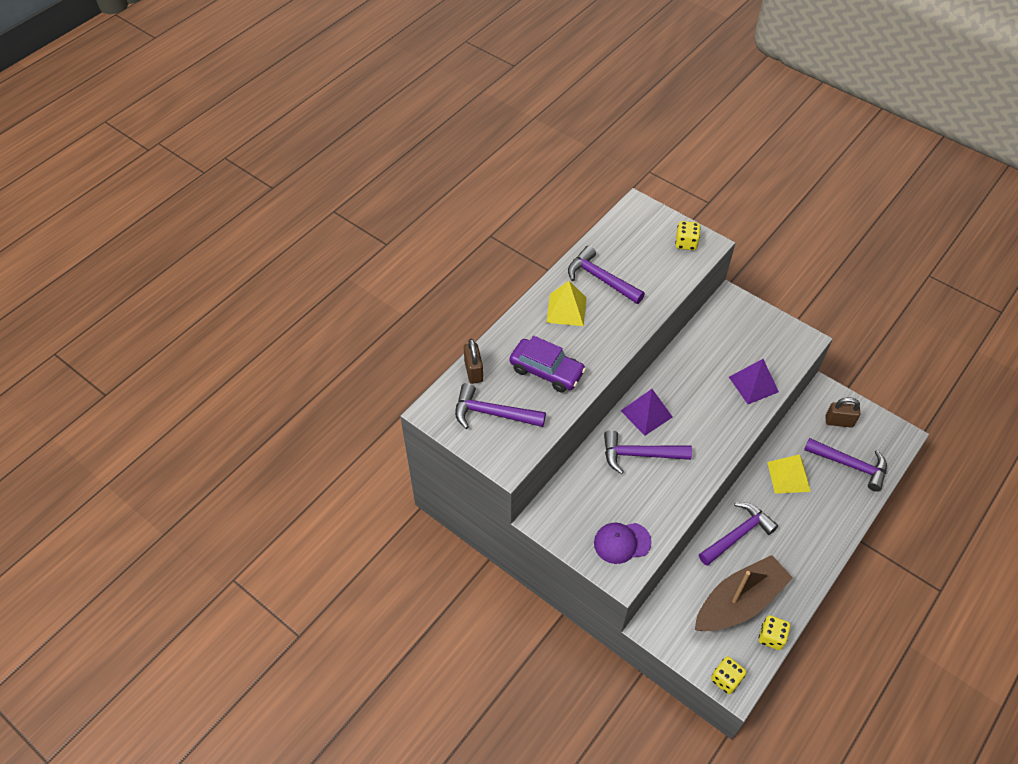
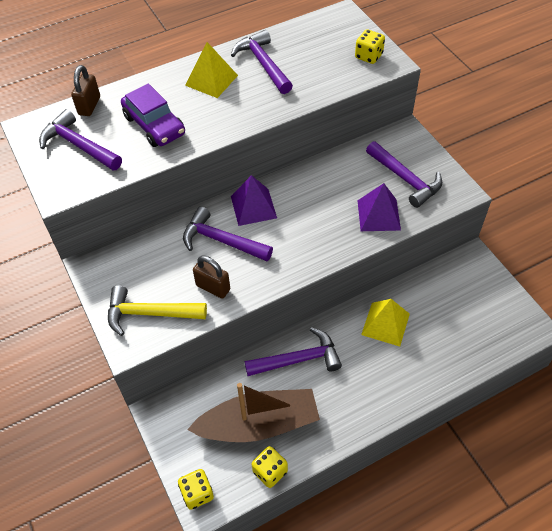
camera: 25 degrees right, 0 degrees up
purple cap [594,523,652,564] -> yellow hammer [108,286,207,336]
purple hammer [804,438,887,492] -> purple hammer moved to [366,141,442,208]
brown padlock [825,397,860,428] -> brown padlock moved to [193,256,230,299]

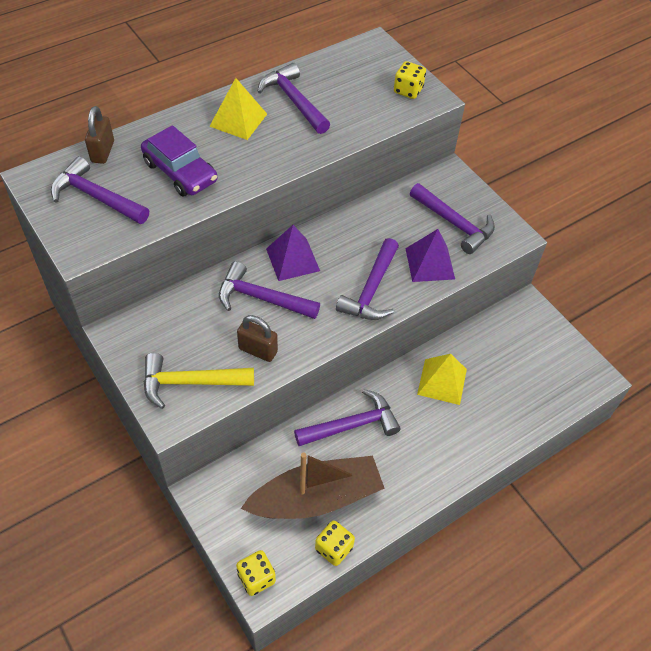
camera: 10 degrees left, 0 degrees up
none -> purple hammer [336,238,399,320]

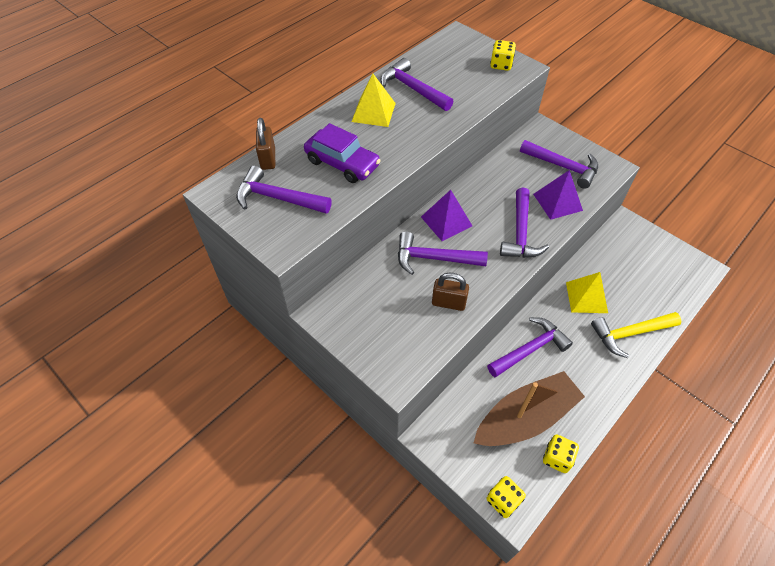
camera: 10 degrees left, 0 degrees up
yellow hammer [144,353,254,409] -> yellow hammer moved to [591,312,681,358]

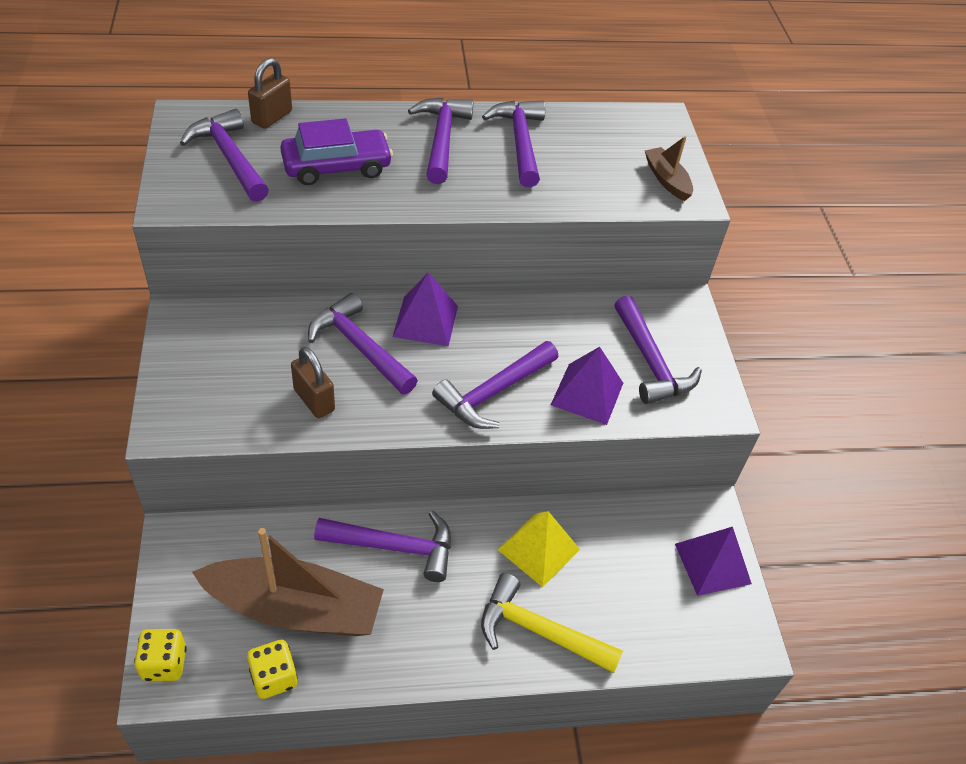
camera: 35 degrees right, 5 degrees down
purple car [304,123,381,183] -> purple car turned 90 degrees counterclockwise [280,118,393,185]
yellow pyramid [352,74,396,127] -> purple hammer [408,97,474,184]
yellow dice [490,40,516,71] -> brown boat [645,136,693,201]
none -> purple pyramid [675,527,752,596]

